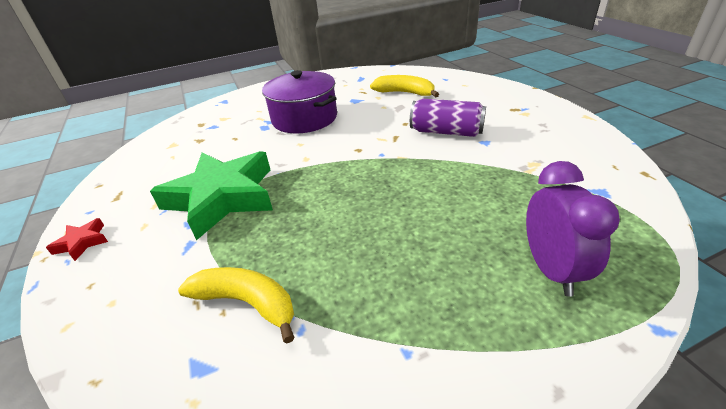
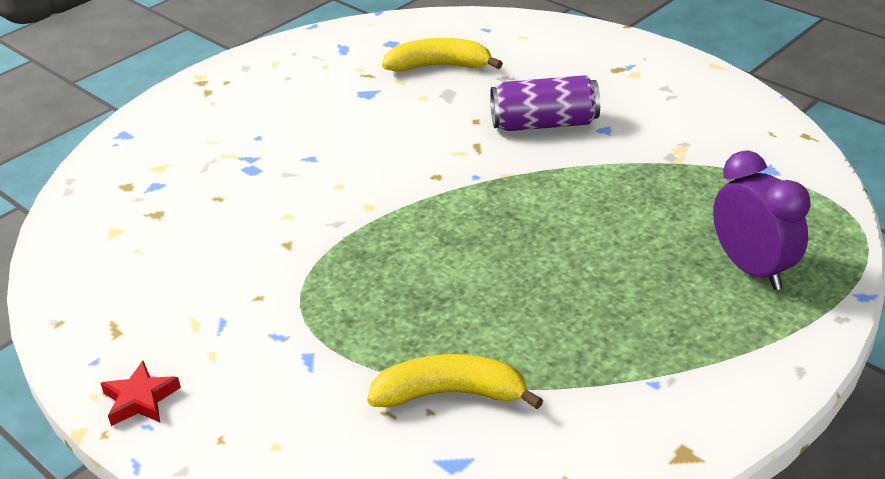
camera: 25 degrees left, 0 degrees up
green star [150,151,273,240] -> none
purple pot [262,70,337,134] -> none

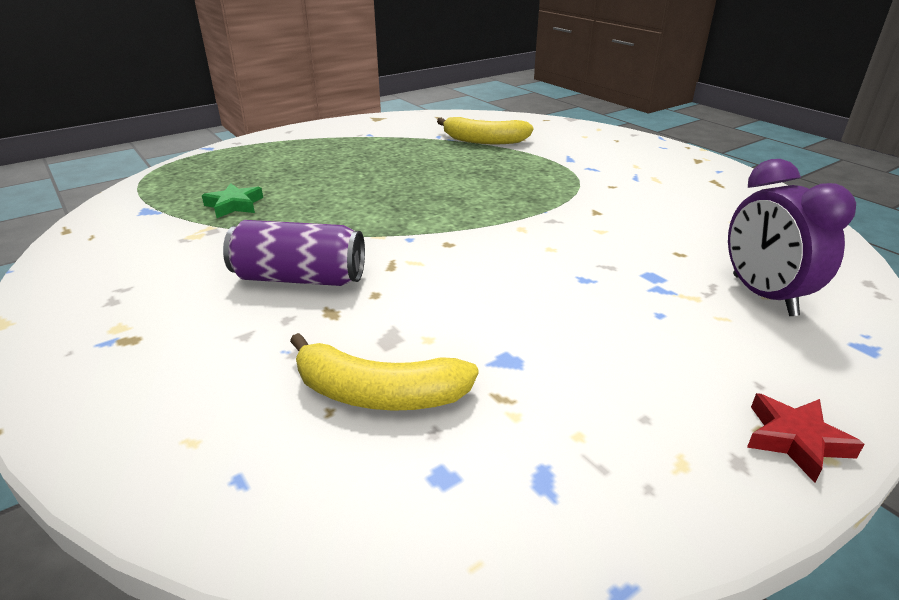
camera: 170 degrees left, 5 degrees down
red star [101,361,181,426] -> red star moved to [747,393,865,483]
purple clock [713,150,810,290] -> purple clock moved to [728,159,856,316]
none -> green star [202,183,263,218]

